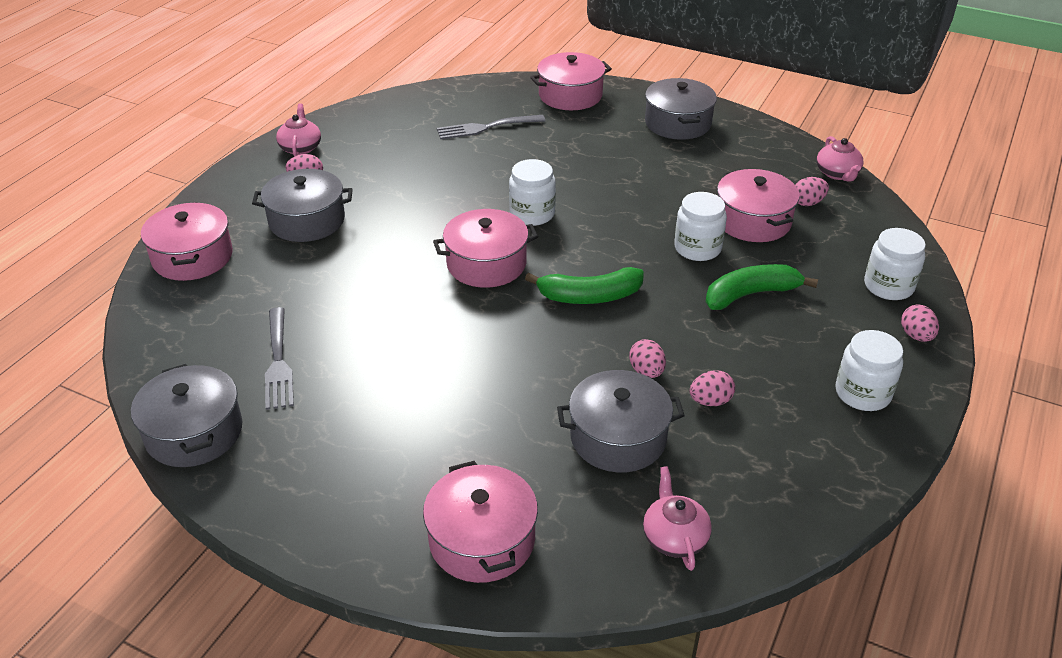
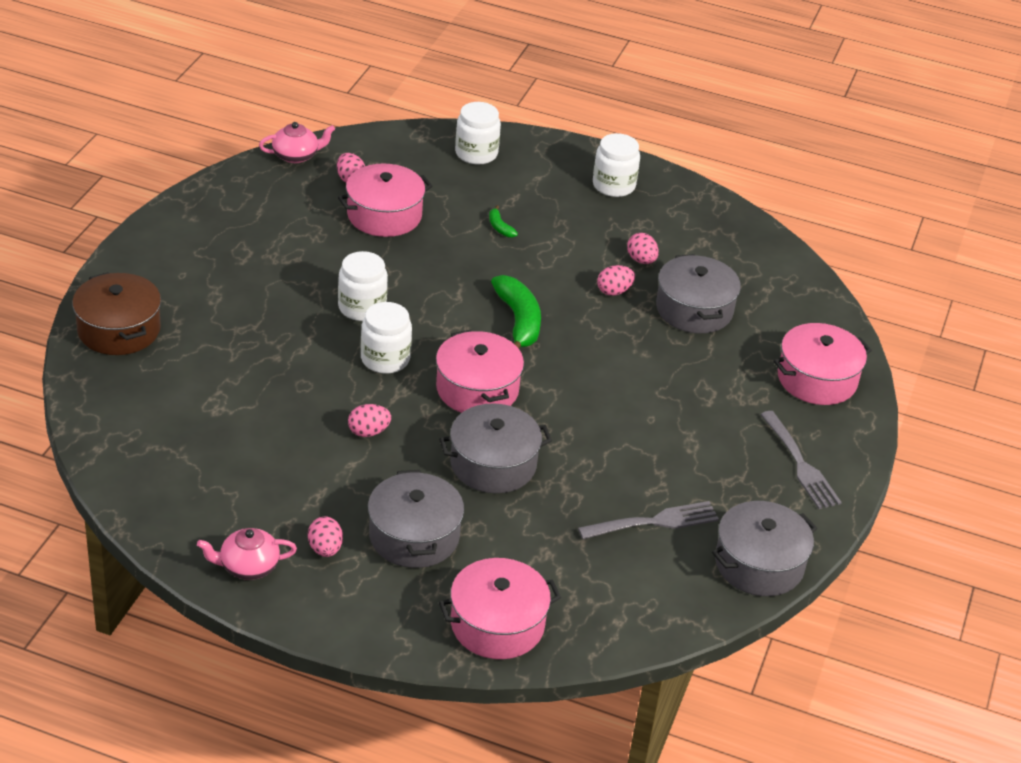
camera: 100 degrees left, 0 degrees up
grey fork [437,115,545,139] -> grey fork moved to [760,411,842,509]
pink pot [530,52,612,110] -> brown pot [72,272,161,355]
pink teapot [643,466,712,571] -> none
grey pot [645,78,717,140] -> grey pot moved to [439,403,552,493]
white jar [674,192,727,261] -> white jar moved to [338,251,388,321]
green banana [705,264,818,310] -> green banana [489,205,518,238], size x0.47
pink egg [901,305,939,342] -> pink egg moved to [348,404,391,437]

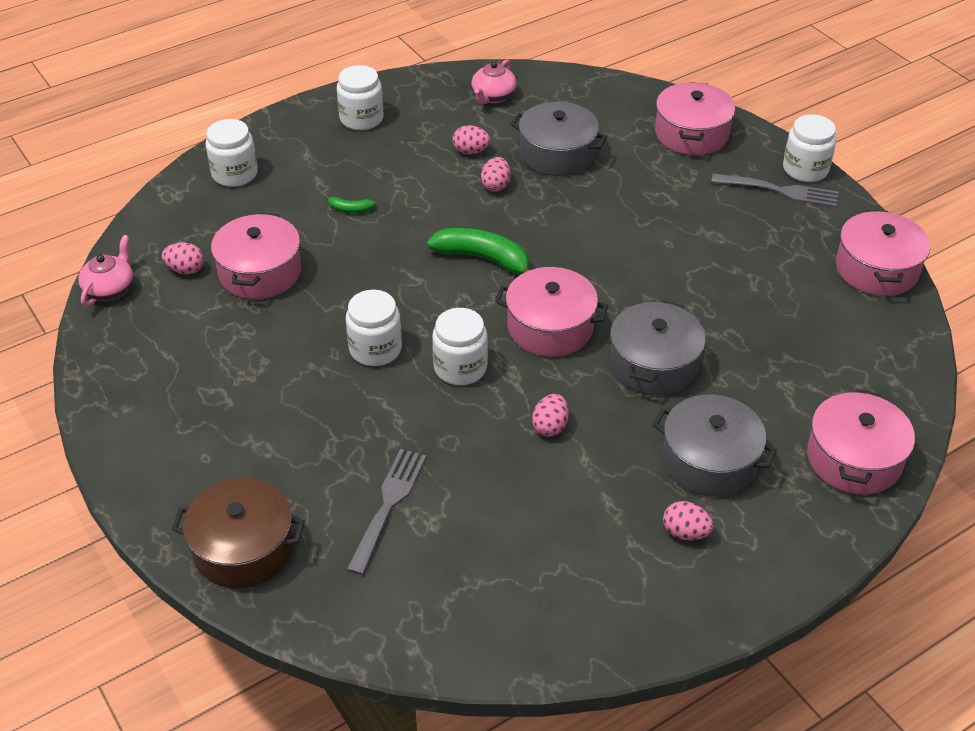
camera: 50 degrees left, 5 degrees up
pink teapot [197,528,297,580] -> pink teapot moved to [471,60,517,104]
grey fork [578,501,719,539] -> grey fork moved to [347,449,426,575]
grey pot [712,501,817,596] -> pink pot [836,210,930,296]
none -> white jar [783,114,836,182]

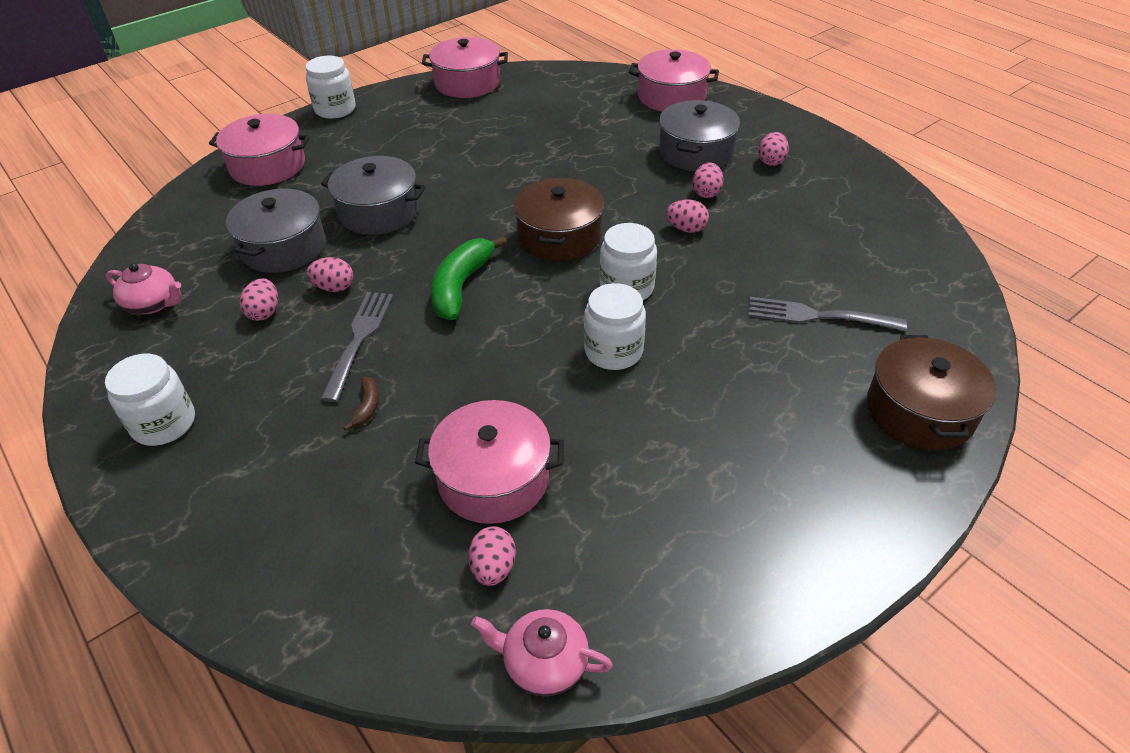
camera: 95 degrees left, 0 degrees up
white jar [206,119,258,187] -> none
green banana [324,194,376,213] -> brown banana [343,377,379,431]
pink pot [495,267,608,357] -> brown pot [513,177,604,261]
grey pot [610,300,705,395] -> grey pot moved to [321,156,426,235]
grey fork [711,173,839,207] -> grey fork moved to [321,292,393,402]
none -> pink egg [692,162,724,198]

